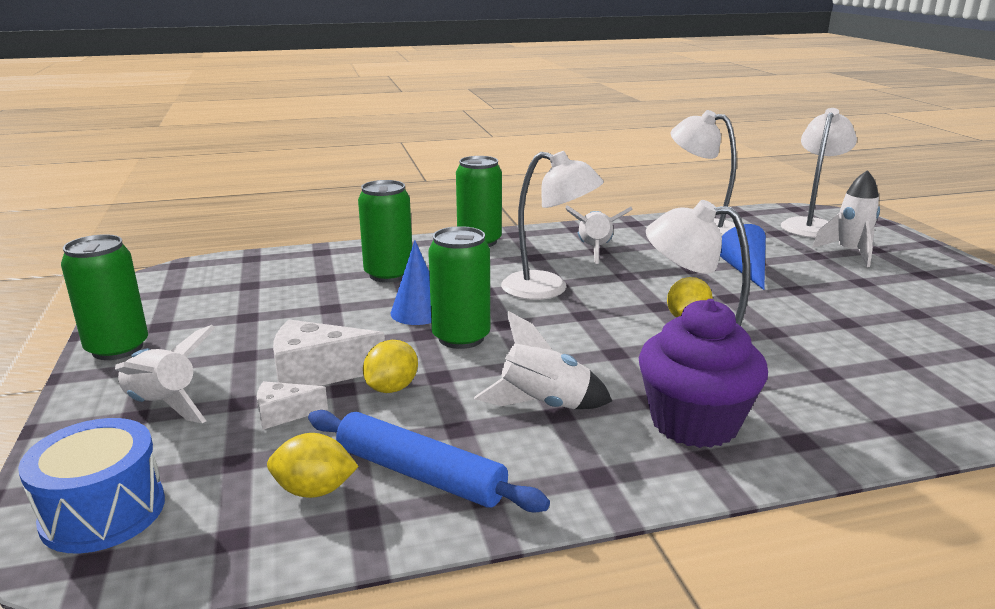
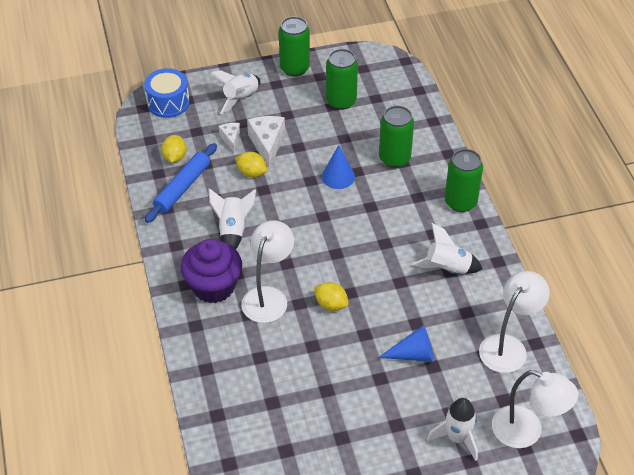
camera: 90 degrees right, 25 degrees up
green can [428,226,490,349] -> green can moved to [326,49,358,110]
white lamp [501,151,604,300] -> none

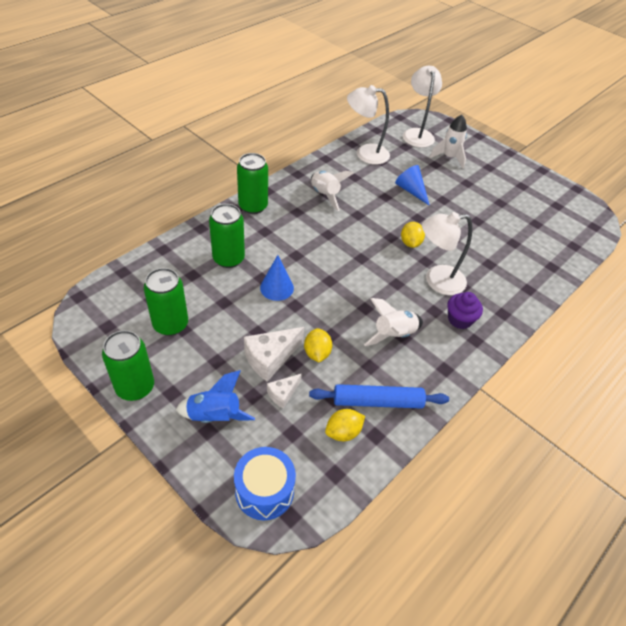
camera: 125 degrees left, 0 degrees up
purple cupcake [181,239,242,303] -> purple cupcake [447,292,483,329], size x0.60
white rocket [211,71,261,114] -> blue rocket [176,370,255,423]

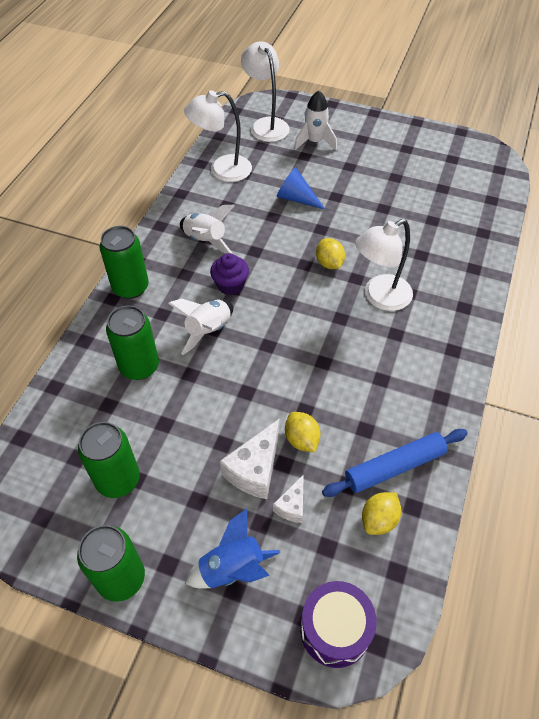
camera: 20 degrees left, 5 degrees up
blue drum [234,447,296,520] -> purple drum [300,581,377,668]
blue cone [260,255,294,301] -> none
white rocket [364,298,423,346] -> white rocket moved to [168,299,233,355]
purple cupcake [447,292,483,329] -> purple cupcake moved to [210,253,249,295]

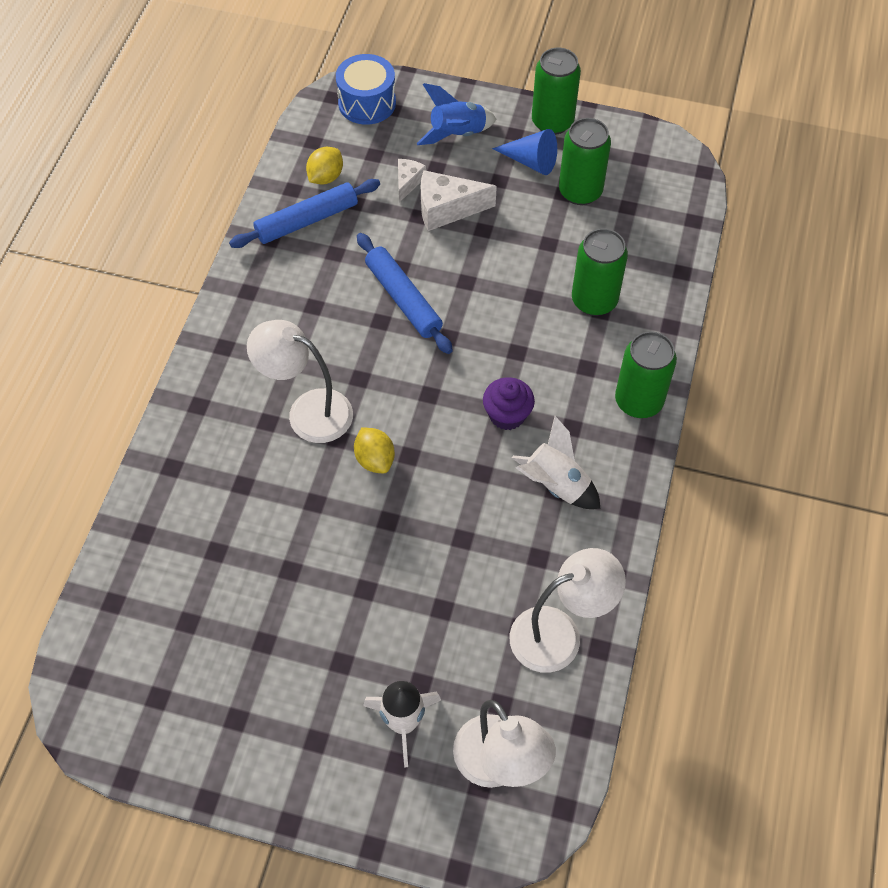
camera: 175 degrees right, 5 degrees up
white rocket [168,299,233,355] -> none
white cheese [220,418,280,499] -> white cheese turned 120 degrees counterclockwise [421,170,497,231]
blue cone [276,167,325,209] -> blue cone moved to [492,129,557,175]
yellow lemon [285,412,321,452] -> none
purple drum [300,581,377,668] -> blue drum [336,54,396,125]
white lamp [355,219,413,311] -> white lamp turned 120 degrees counterclockwise [247,320,353,443]
none -> blue rolling pin [357,233,453,354]

